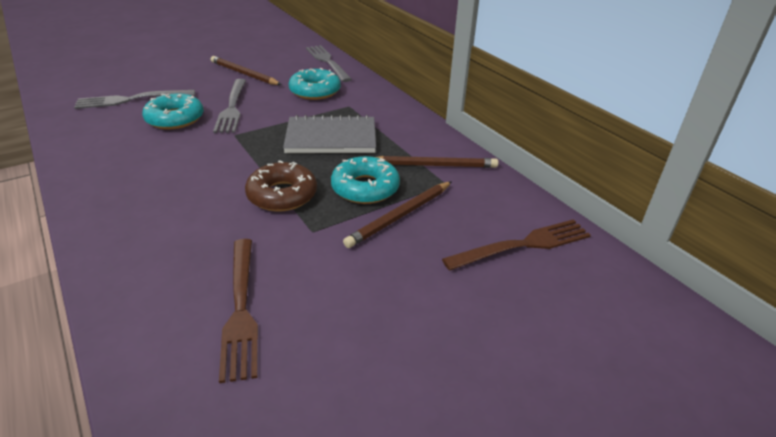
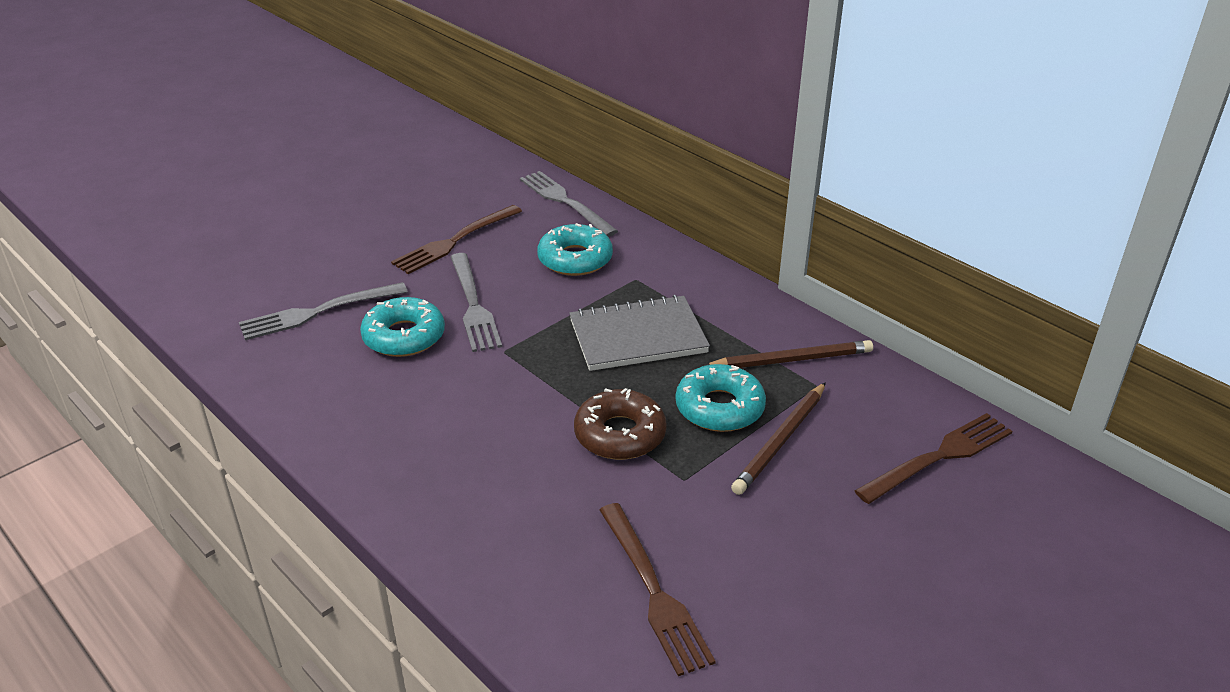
camera: 10 degrees left, 0 degrees up
brown pencil [211,56,282,85] -> brown fork [391,205,522,274]

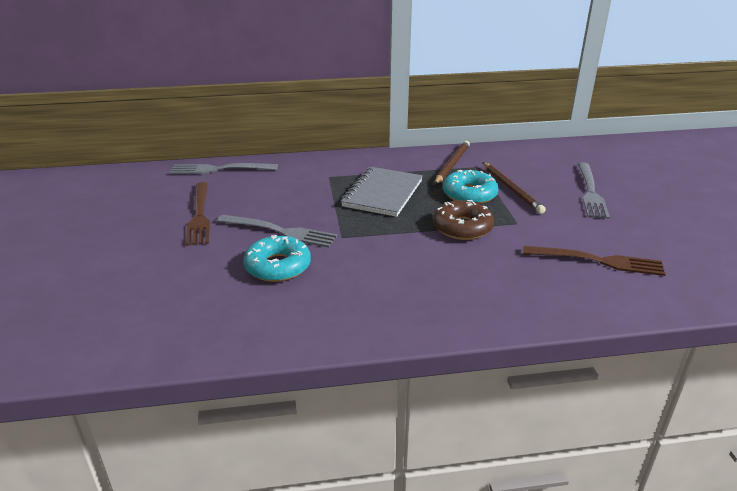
camera: 55 degrees left, 5 degrees down
grey fork [239,282,408,340] -> grey fork moved to [578,162,610,219]
turquoise donut [537,223,613,276] -> none
brown fork [855,413,1012,504] -> none

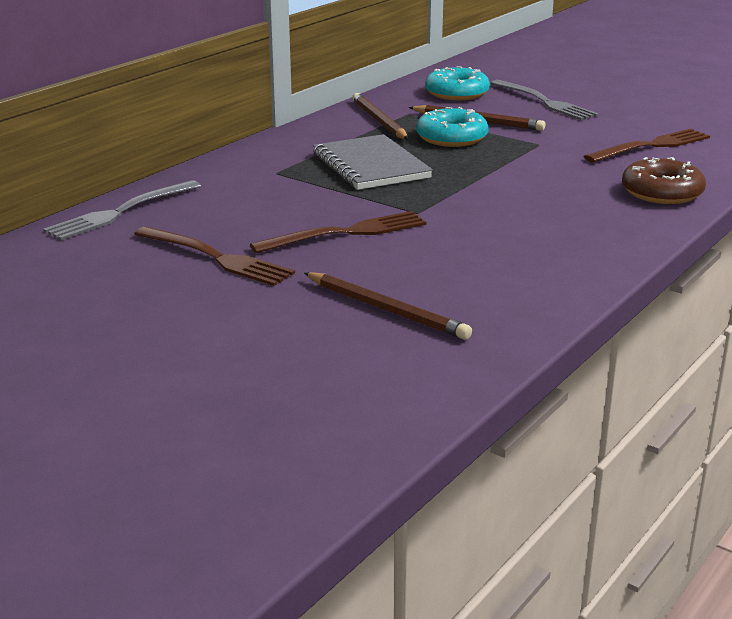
camera: 45 degrees left, 5 degrees down
grey fork [217,215,337,247] -> brown fork [250,211,427,253]
turquoise donut [243,235,311,282] -> turquoise donut moved to [425,66,490,100]
brown donut [433,200,494,240] -> brown donut moved to [622,157,706,204]
none -> brown pencil [304,272,472,340]

